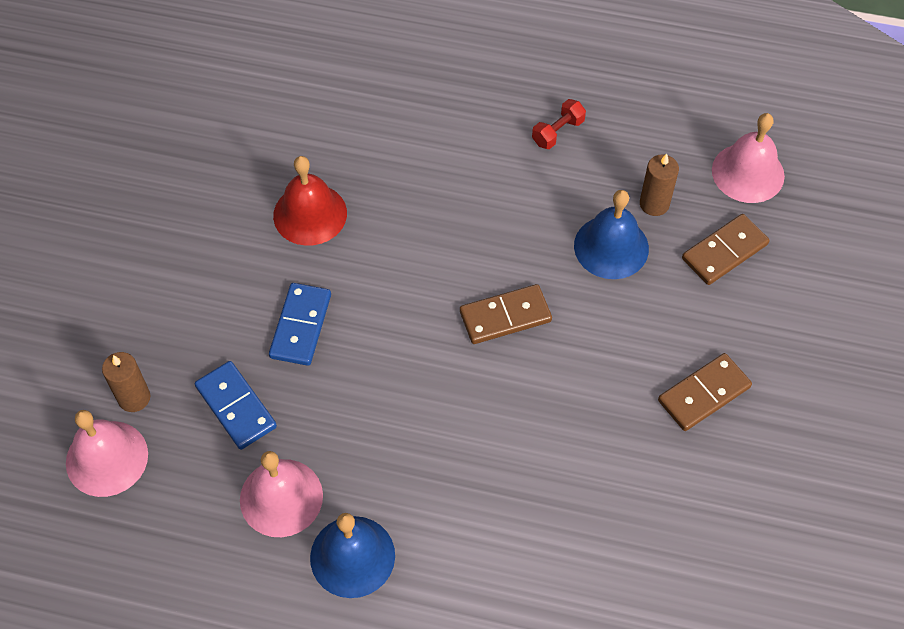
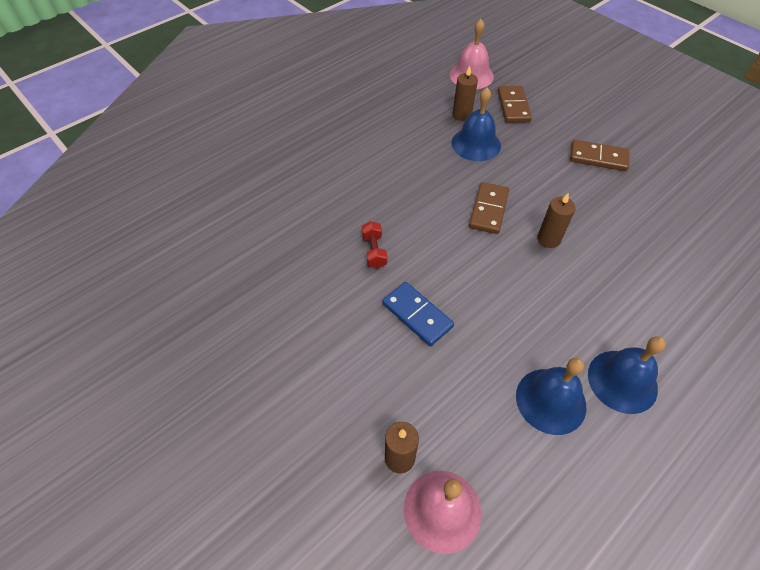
camera: 55 degrees left, 5 degrees down
blue domino [195,361,277,450] -> none
pink bell [240,451,323,537] -> blue bell [516,358,586,435]
red bell [273,156,347,246] -> none
red dumbbell [532,99,586,149] -> red dumbbell moved to [362,221,387,269]
brown domino [658,353,752,431] -> brown domino turned 75 degrees counterclockwise [570,140,629,171]
none -> brown candle [537,192,576,248]

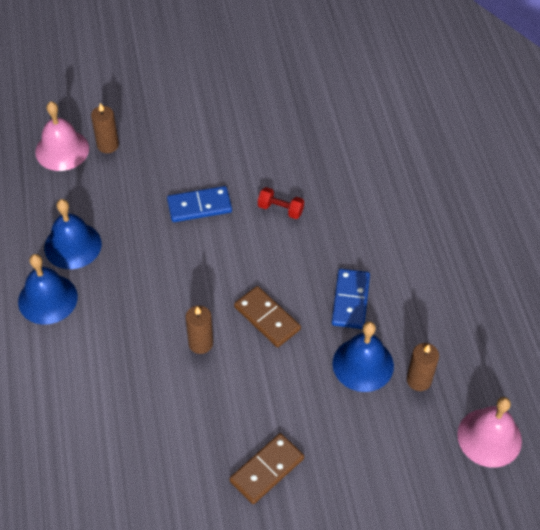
camera: 120 degrees right, 0 degrees up
brown domino [498,86,532,123] -> none
none -> blue domino [332,269,370,329]

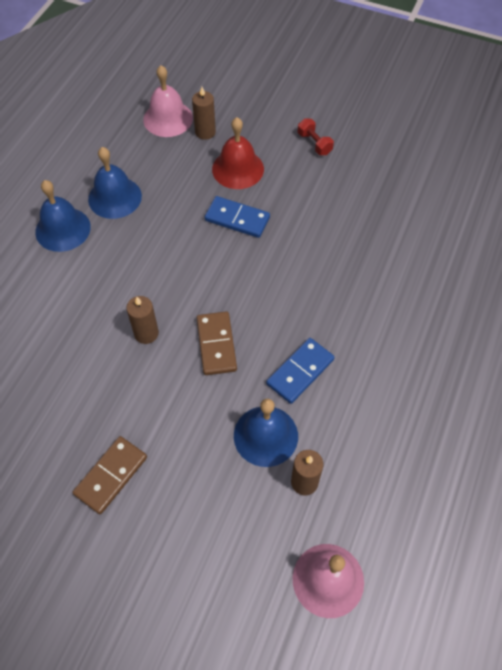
camera: 35 degrees right, 5 degrees up
brown domino [229,433,304,504] -> brown domino turned 45 degrees counterclockwise [72,436,147,514]
red dumbbell [258,187,304,219] -> red dumbbell moved to [298,118,334,155]
none -> red bell [212,117,264,189]

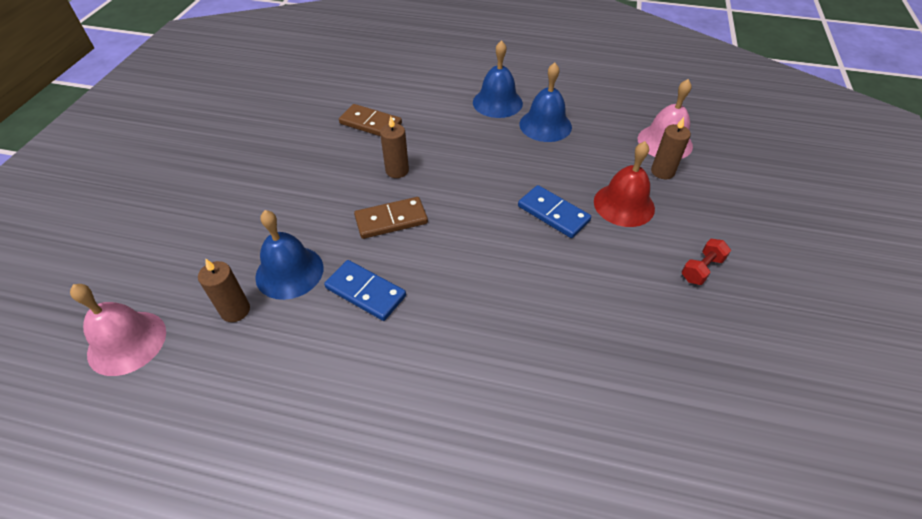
camera: 80 degrees right, 10 degrees down
brown domino [72,436,147,514] -> brown domino moved to [339,104,402,136]
blue domino [205,196,270,238] -> blue domino turned 60 degrees counterclockwise [518,185,591,238]

